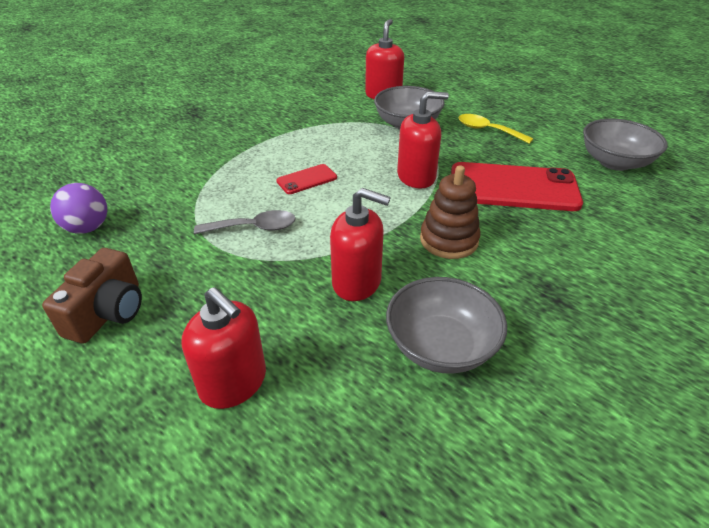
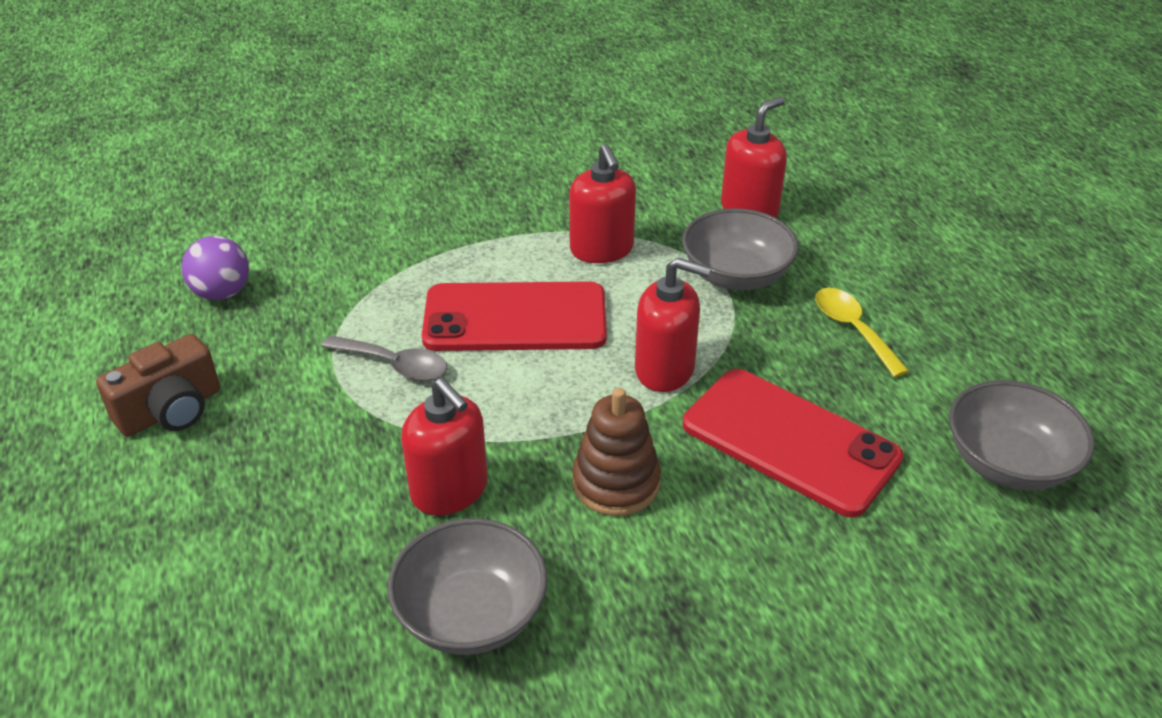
camera: 30 degrees right, 0 degrees up
red soap dispenser [181,287,266,409] -> red soap dispenser moved to [569,144,636,263]
red phone [276,164,337,194] -> red phone [422,281,607,351], size x2.15

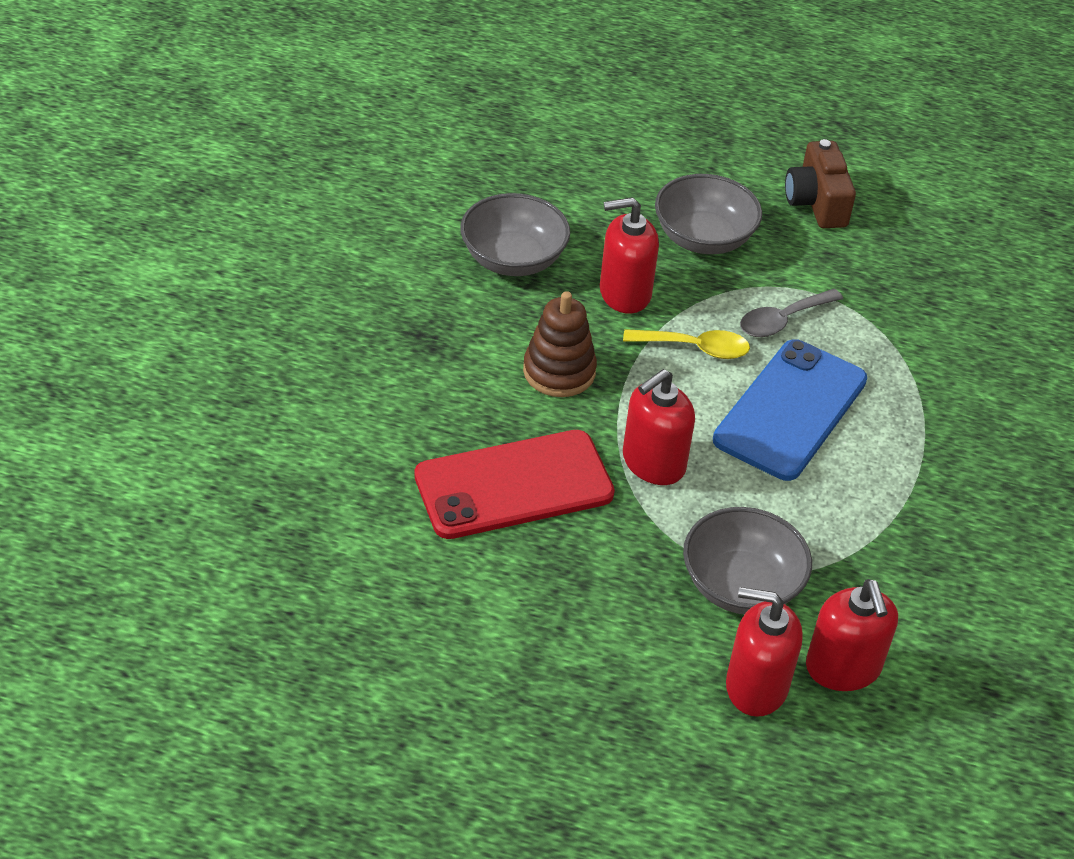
camera: 120 degrees right, 5 degrees up
purple ball [181,236,249,300] -> none
red phone [422,281,607,351] -> blue phone [713,339,867,481]
red soap dispenser [569,144,636,263] -> red soap dispenser moved to [726,587,803,717]
yellow spoon [815,288,909,377] -> yellow spoon moved to [623,329,750,359]
grey bowl [949,380,1095,491] -> grey bowl moved to [655,174,762,254]

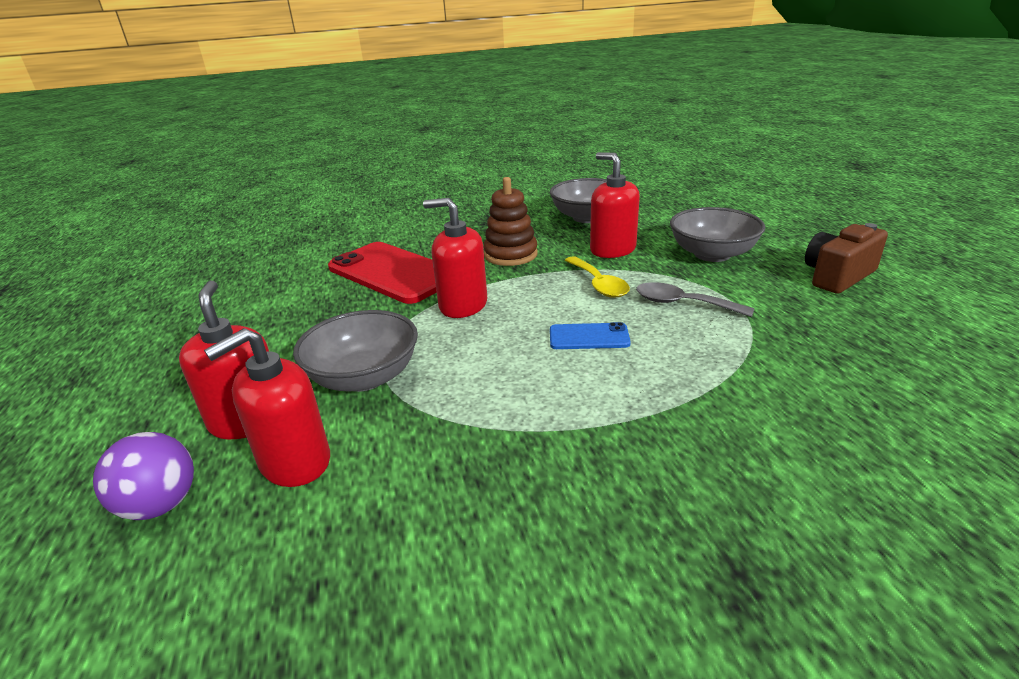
camera: 65 degrees right, 15 degrees down
blue phone [713,339,867,481] -> blue phone [550,322,631,349], size x0.46
none -> purple ball [93,432,194,520]

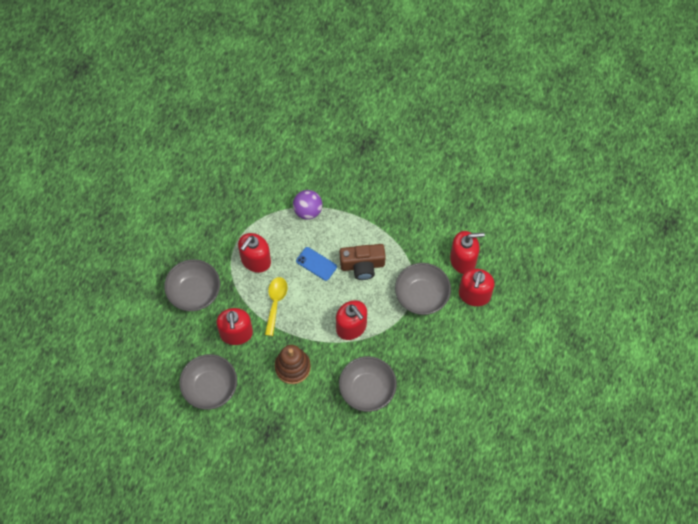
camera: 150 degrees left, 35 degrees up
purple ball [93,432,194,520] -> purple ball moved to [293,190,322,220]
red phone [328,242,437,304] -> grey bowl [339,356,397,412]
grey spoon [636,282,755,317] -> red soap dispenser [238,233,271,273]
brown camera [805,223,888,294] -> brown camera moved to [340,244,386,280]

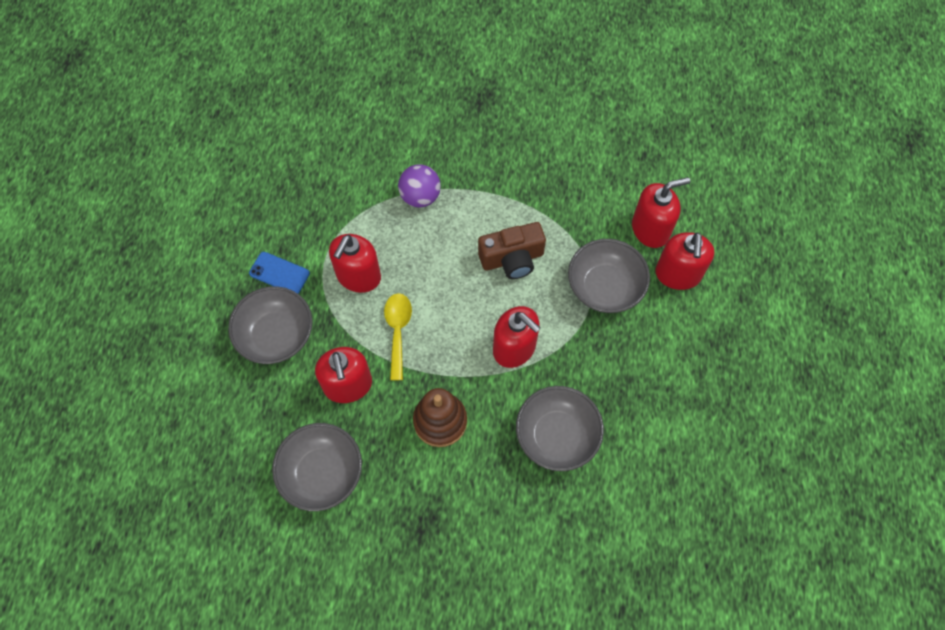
camera: 10 degrees left, 0 degrees up
blue phone [296,247,337,281] -> blue phone moved to [249,252,310,294]

